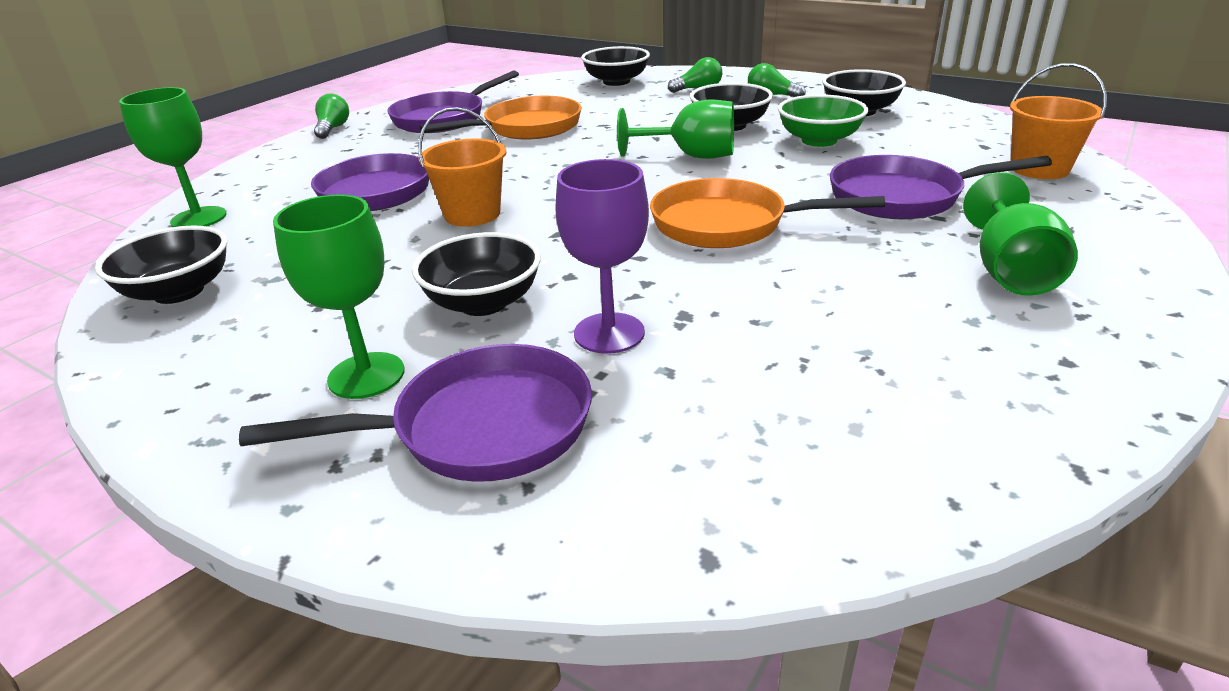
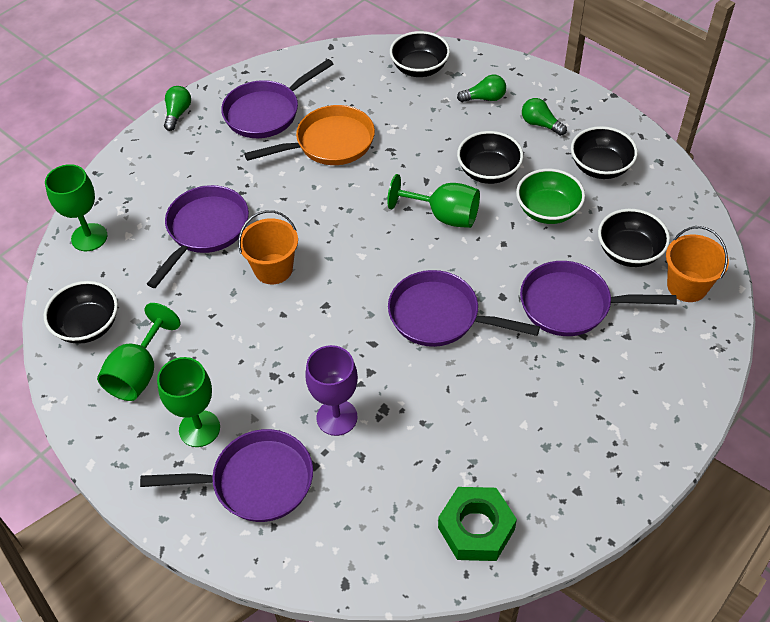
camera: 10 degrees right, 20 degrees up
black bowl [412,232,541,316] -> black bowl moved to [598,209,670,267]
orange pan [650,178,885,248] -> purple pan [388,270,540,347]
green goblet [963,172,1078,296] -> green goblet moved to [97,303,181,401]
none -> green nut [438,487,517,561]

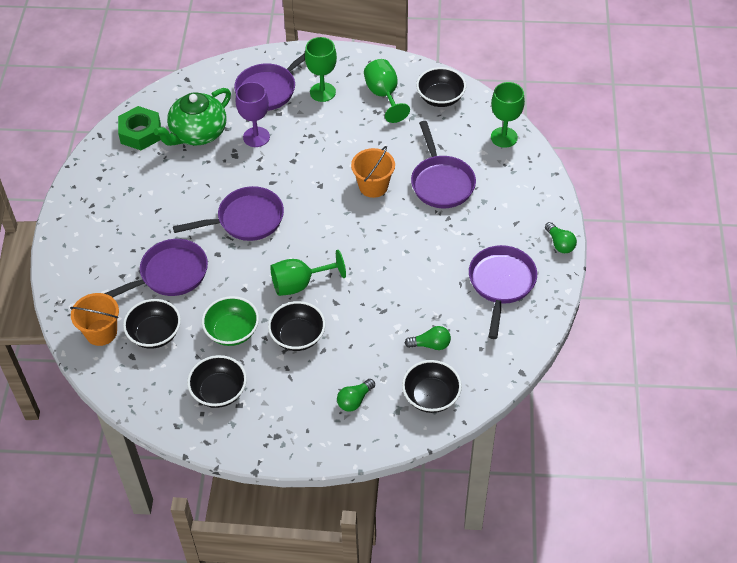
camera: 140 degrees right, 0 degrees up
orange pan [244,105,375,165] -> none
green light bulb [522,98,567,136] -> green light bulb moved to [405,326,451,350]
none -> green teapot [154,88,231,146]

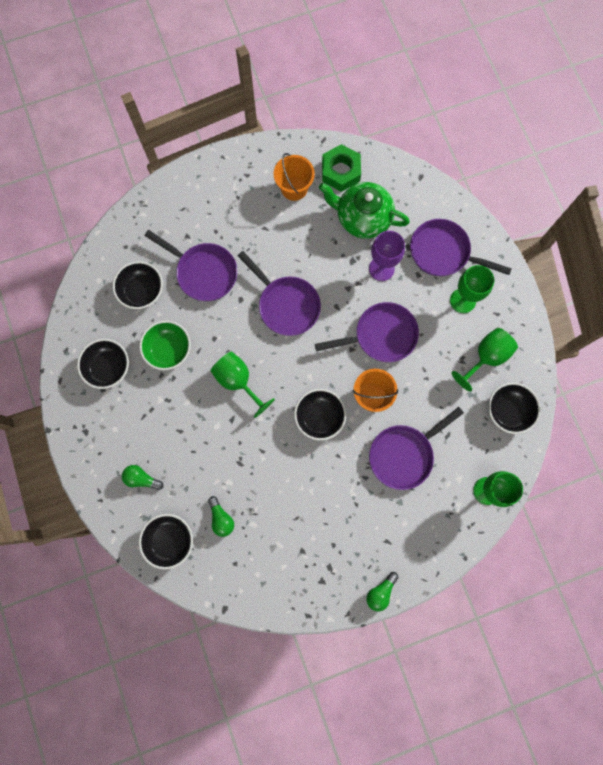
camera: 65 degrees right, 25 degrees up
orange bucket [70,293,119,346] -> orange bucket moved to [274,153,315,201]
black bowl [268,301,326,351] -> black bowl moved to [294,389,346,441]
purple pan [469,245,537,339] -> purple pan moved to [315,302,419,362]

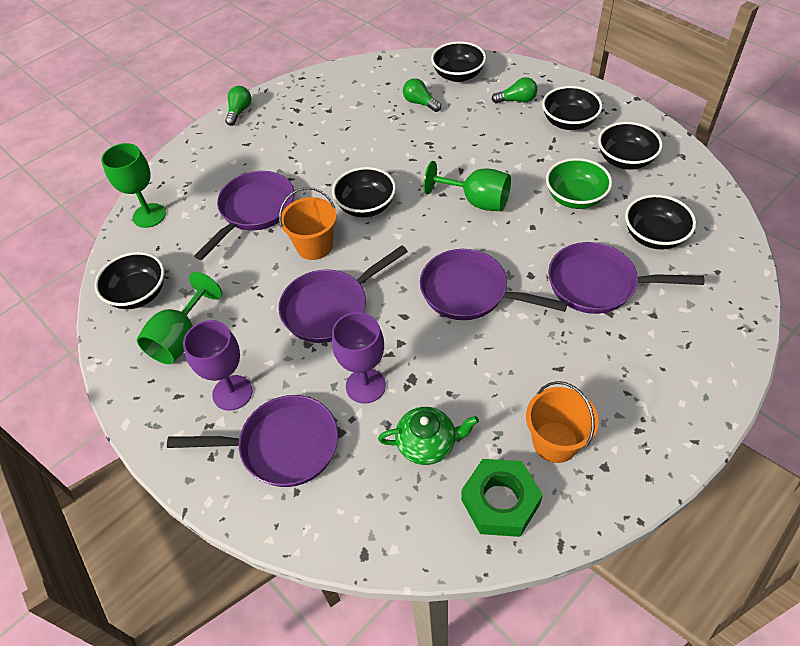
camera: 160 degrees right, 25 degrees down
green teapot [319,182,410,239] -> green teapot [378,407,479,465], size x0.63
green goblet [450,265,494,313] -> purple goblet [183,320,253,411]
none -> black bowl [542,86,603,130]

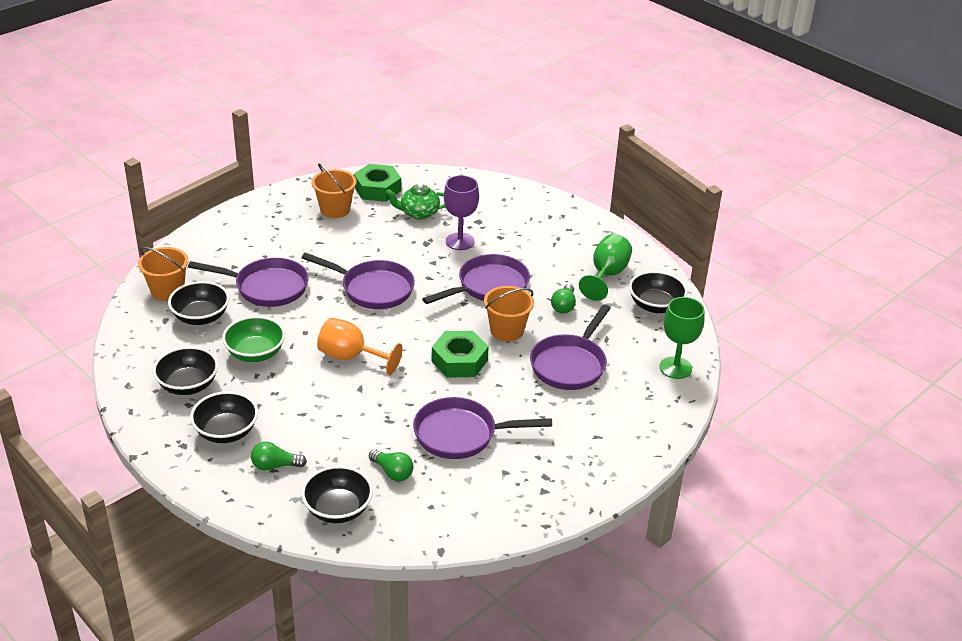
camera: 175 degrees right, 15 degrees down
purple pan [167,395,338,487] -> purple pan moved to [413,397,552,459]
purple goblet [183,320,253,411] -> none
green light bulb [225,86,251,126] -> green light bulb moved to [551,284,576,314]
black bowl [332,167,396,218] -> green nut [432,331,489,378]
green goblet [423,161,511,211] -> orange goblet [317,318,402,375]
none -> orange bucket [138,247,188,301]

